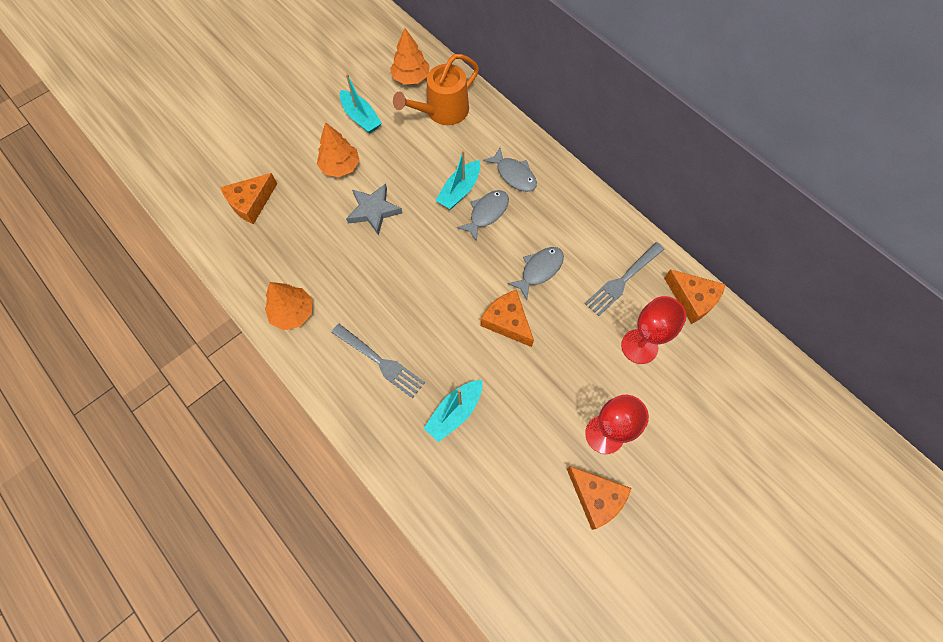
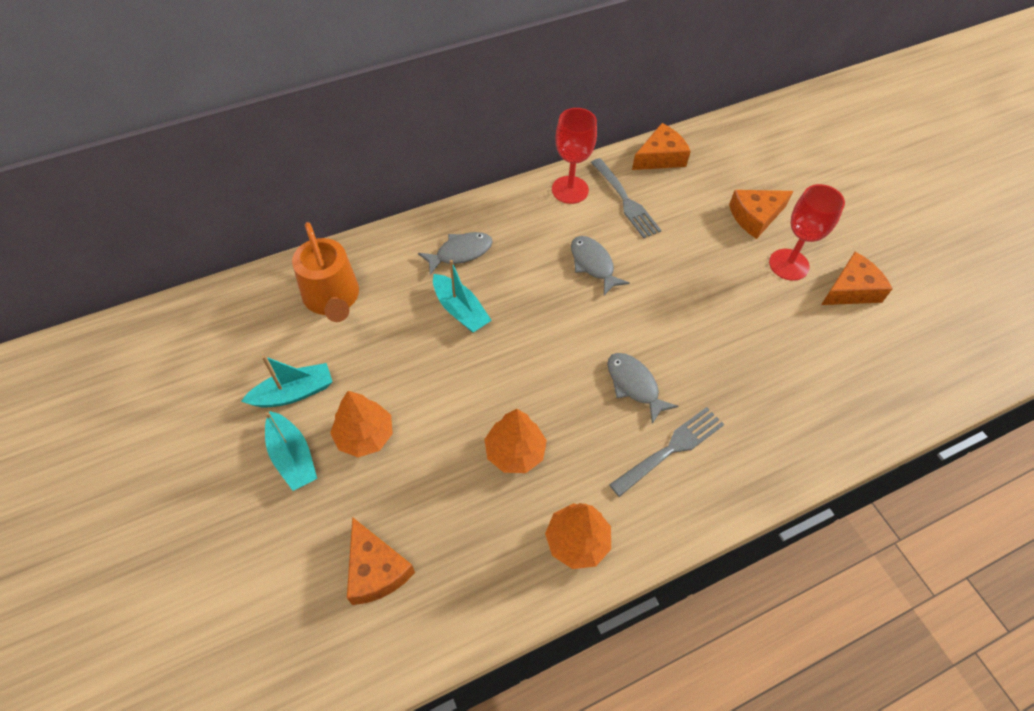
camera: 75 degrees left, 10 degrees down
grey star [346,183,402,236] -> none
orange tree [390,28,430,85] -> orange tree moved to [484,409,547,473]
turquoise boat [424,380,482,442] -> turquoise boat moved to [265,411,317,491]
grey fish [457,190,509,242] -> grey fish moved to [607,353,678,424]
orange cheese [481,290,534,347] -> orange cheese moved to [729,190,793,239]
red goblet [621,296,686,364] -> red goblet moved to [552,108,597,204]

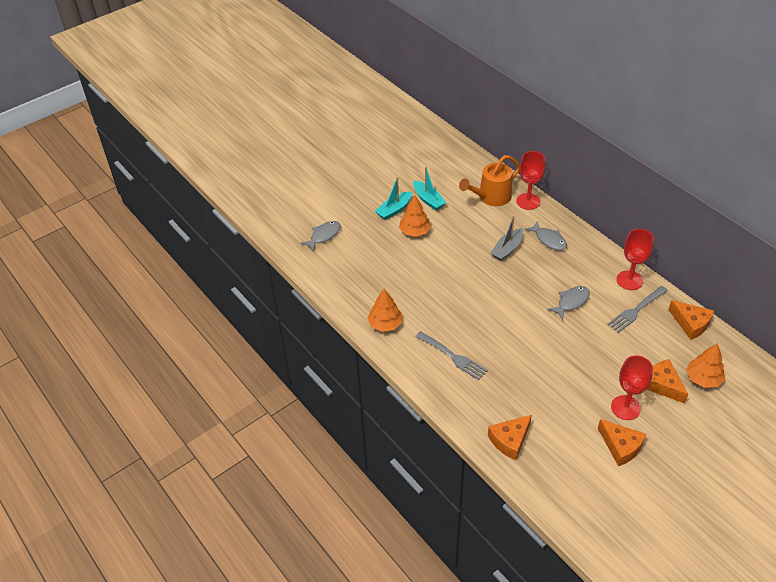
camera: 80 degrees right, 10 degrees down
orange cheese [347,517,415,605] -> orange cheese moved to [488,415,532,460]
turquoise boat [433,260,492,333] -> grey boat [490,216,523,261]
orange tree [484,409,547,473] -> orange tree moved to [686,343,725,388]
grey fish [607,353,678,424] -> grey fish moved to [300,221,341,252]
none -> red goblet [516,151,545,210]

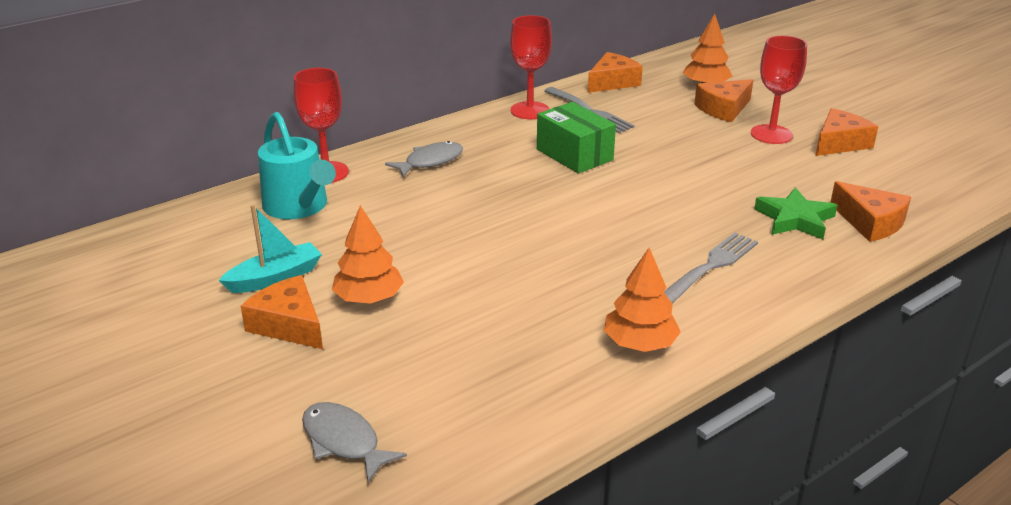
camera: 90 degrees left, 15 degrees down
turquoise boat [375,177,412,220] -> orange cheese [241,275,323,349]
orange watering can [459,155,520,206] -> turquoise watering can [258,112,336,219]
grey boat [490,216,523,261] -> none
grey fish [547,286,590,320] -> green box [537,102,616,173]
none -> green star [754,187,837,240]

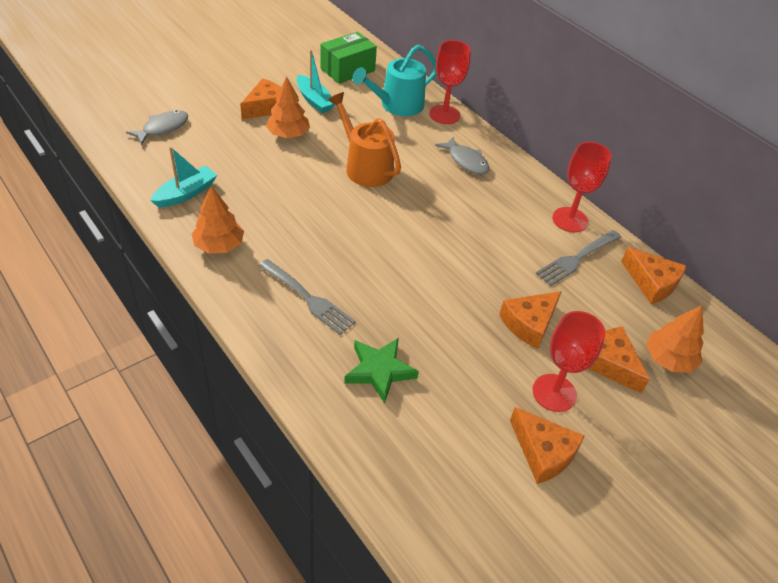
camera: 85 degrees right, 15 degrees up
green box [537,102,616,173] -> green box moved to [320,32,377,84]
orange cheese [830,181,911,242] -> orange cheese moved to [499,291,562,349]
none -> turquoise boat [150,147,217,207]
none -> orange watering can [328,92,401,187]

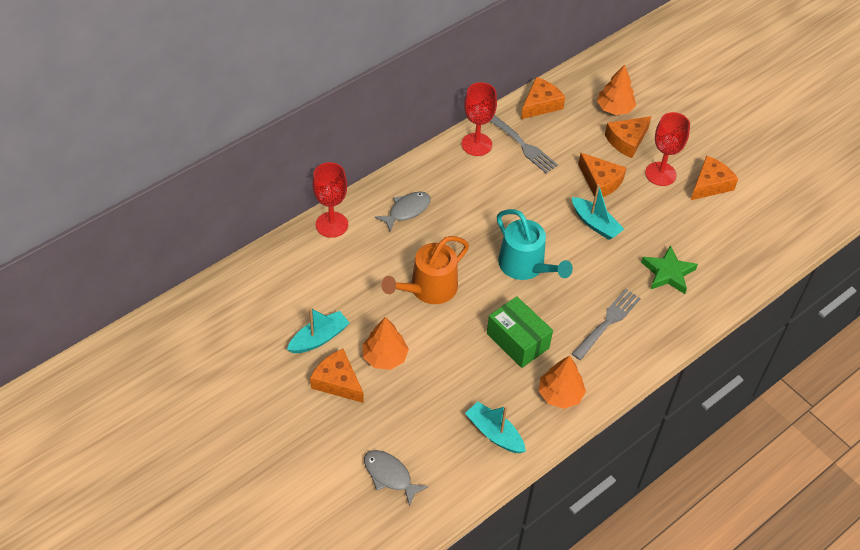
camera: 90 degrees left, 5 degrees up
green box [320,32,377,84] -> green box moved to [487,296,553,368]
turquoise watering can [352,45,437,116] -> turquoise watering can moved to [497,209,573,280]
none -> turquoise boat [572,184,624,240]

